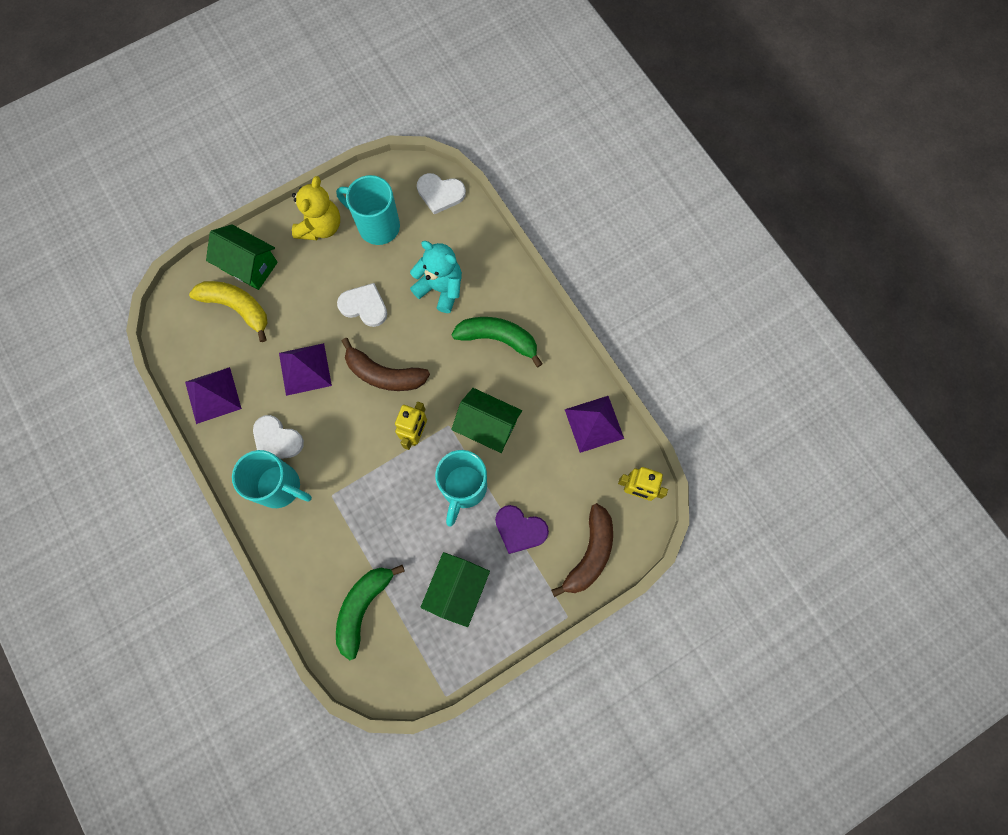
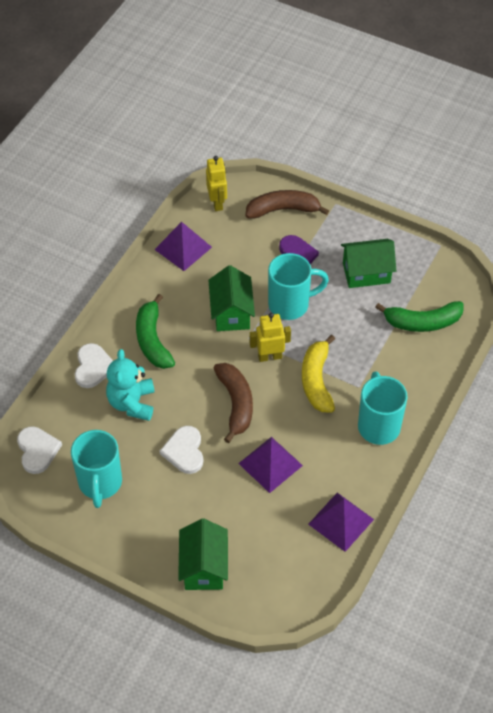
camera: 120 degrees left, 20 degrees down
yellow banana [189,281,268,342] -> yellow banana moved to [302,335,335,412]
white heart [253,415,304,459] -> white heart moved to [75,343,113,388]
yellow teddy bear [292,176,340,240] -> none

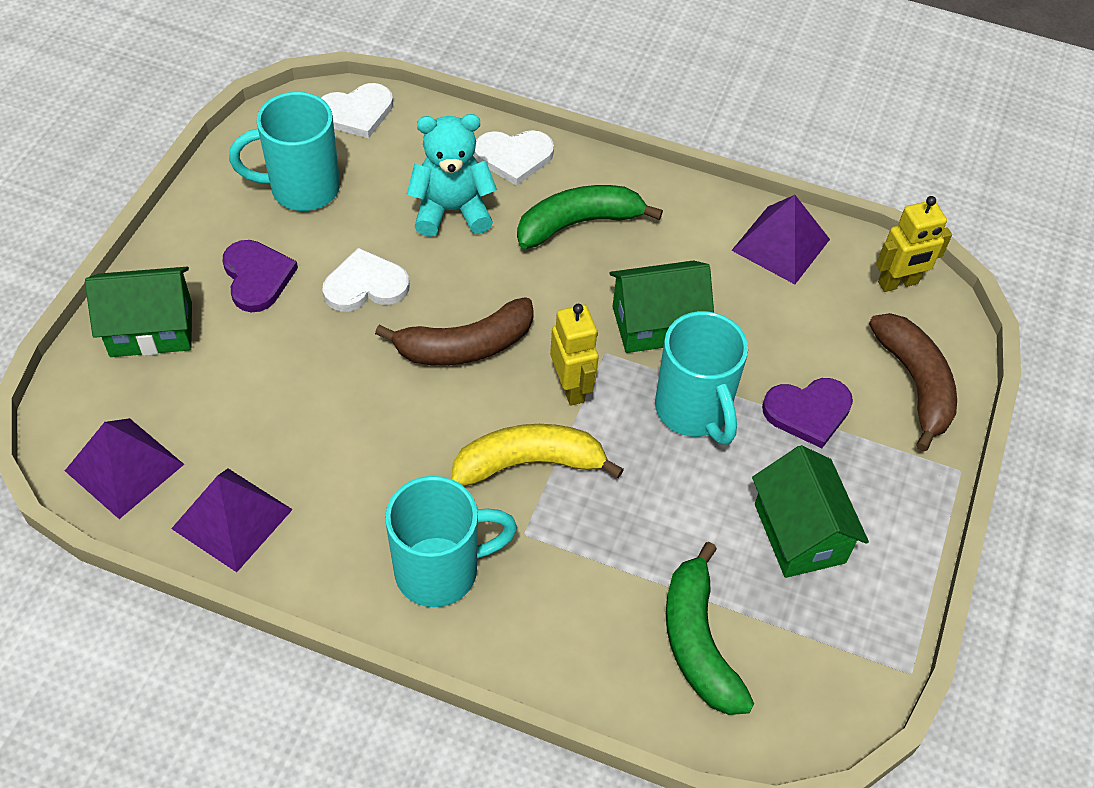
camera: 80 degrees right, 0 degrees up
purple pyramid [238,437,303,493] -> purple pyramid moved to [65,418,184,519]
none -> purple heart [223,240,298,312]

